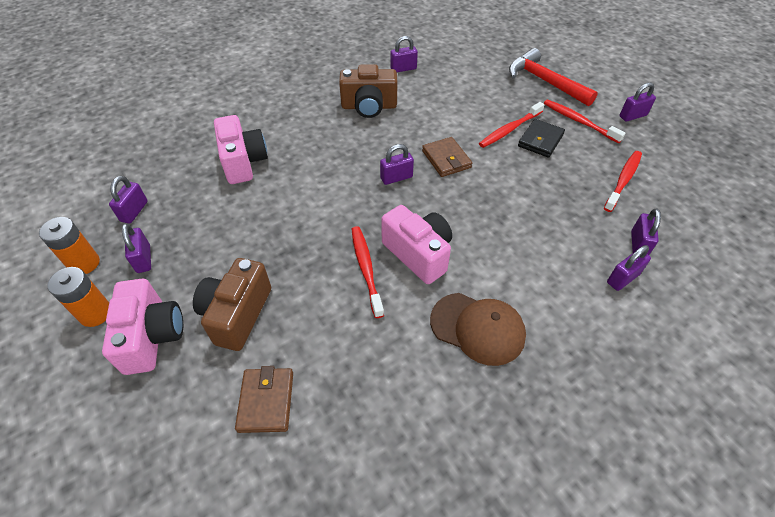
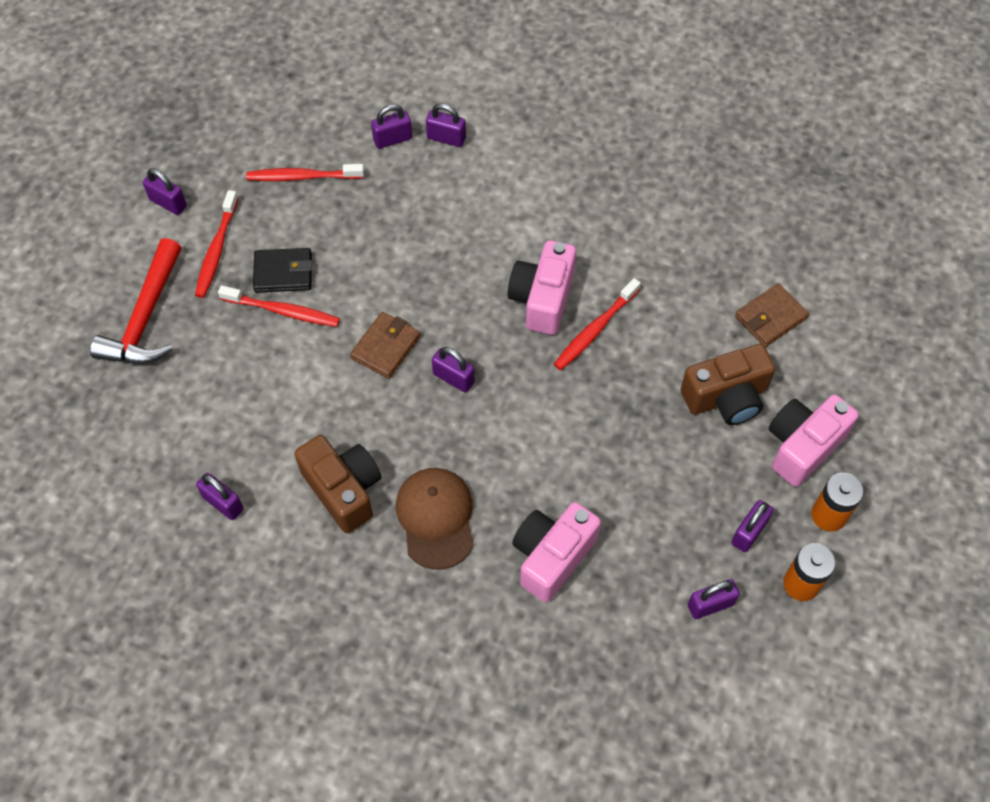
camera: 125 degrees left, 10 degrees up
brown cap [430,293,526,366] -> brown cap moved to [396,468,474,570]

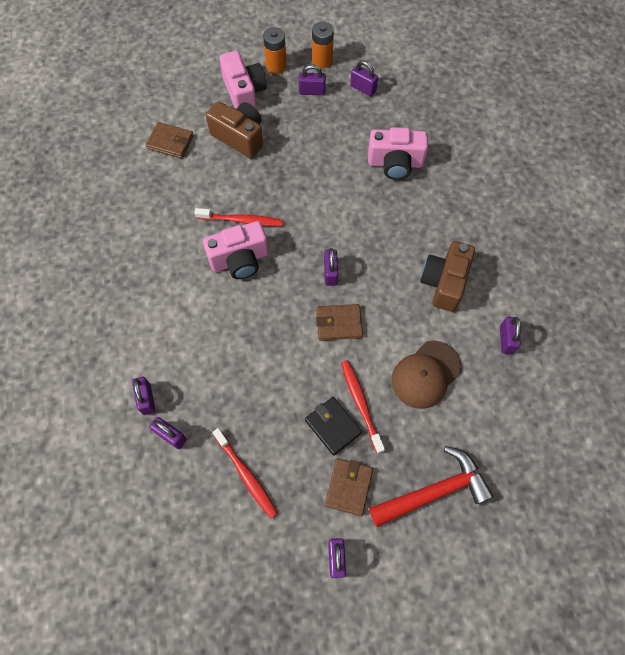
camera: 125 degrees left, 5 degrees up
red toothbrush [195,190,238,298] -> brown wallet [325,458,373,516]
brown cap [396,468,474,570] -> brown cap moved to [391,341,462,409]
pink camera [768,394,859,487] -> pink camera turned 120 degrees counterclockwise [219,51,267,109]

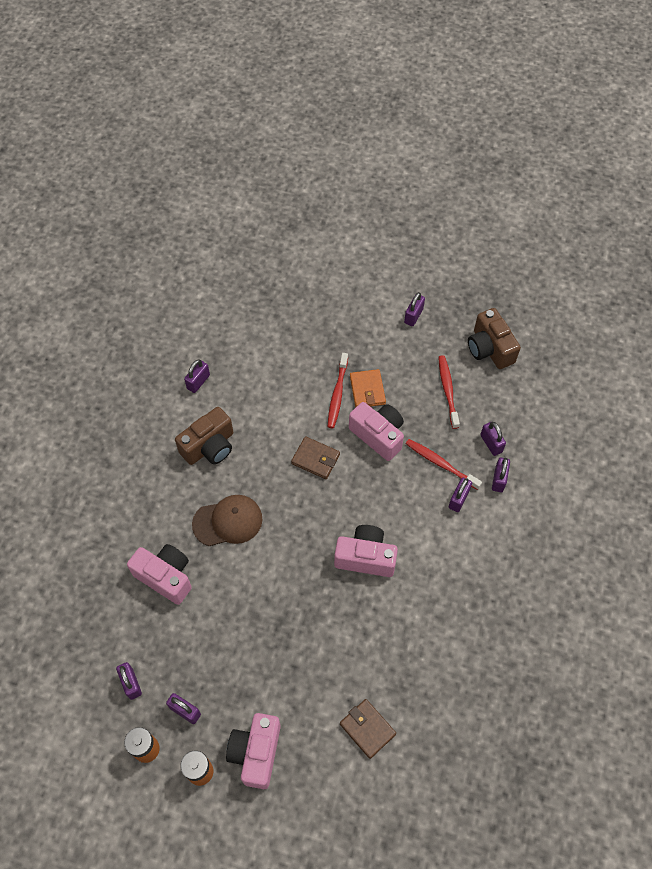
camera: 150 degrees left, 5 degrees down
red toothbrush [194,208,283,226] -> red toothbrush moved to [406,439,482,490]
brown camera [206,101,263,158] -> brown camera moved to [468,308,521,369]
black wallet [305,397,362,456] -> orange wallet [350,369,386,407]
purple padlock [324,248,338,286] -> purple padlock moved to [449,478,472,512]
brown wallet [325,458,373,516] -> none
red hammer [369,446,494,527] -> none
brown cap [391,341,462,409] -> brown cap moved to [192,495,262,546]
none -> pink camera [349,402,404,461]

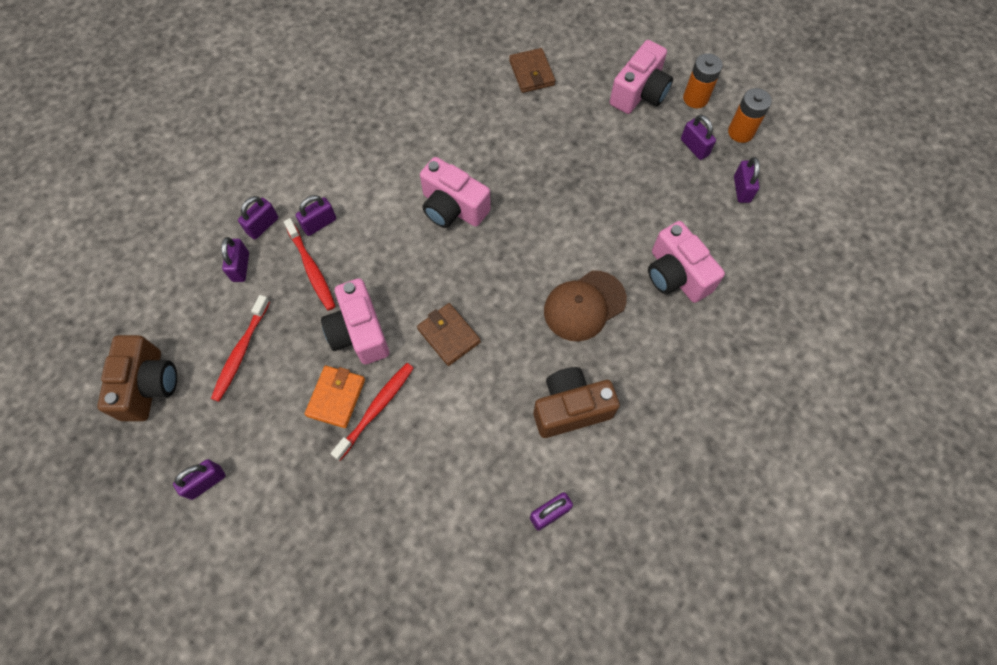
camera: 155 degrees left, 5 degrees up
brown cap [192,495,262,546] -> brown cap turned 45 degrees counterclockwise [544,270,627,341]

